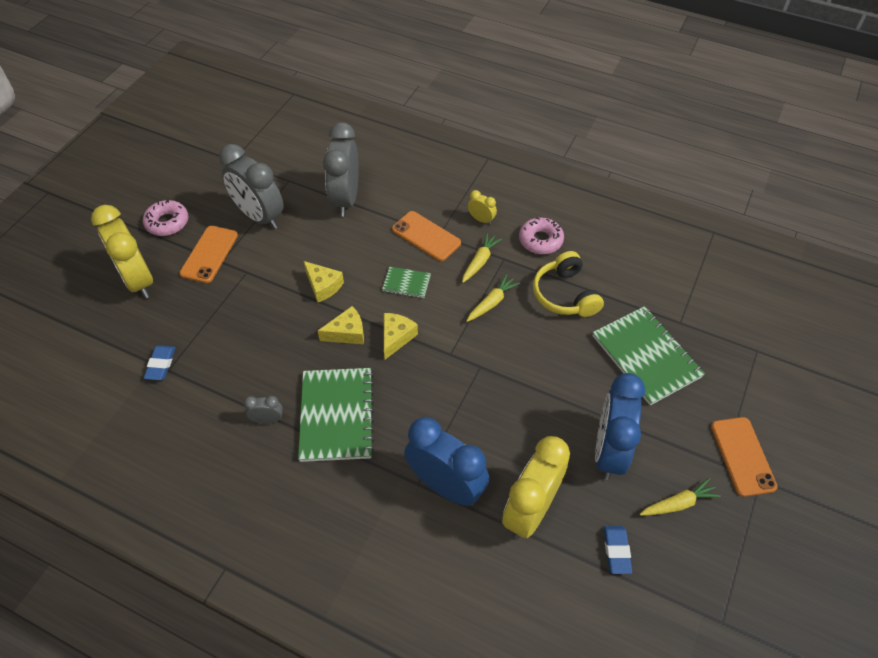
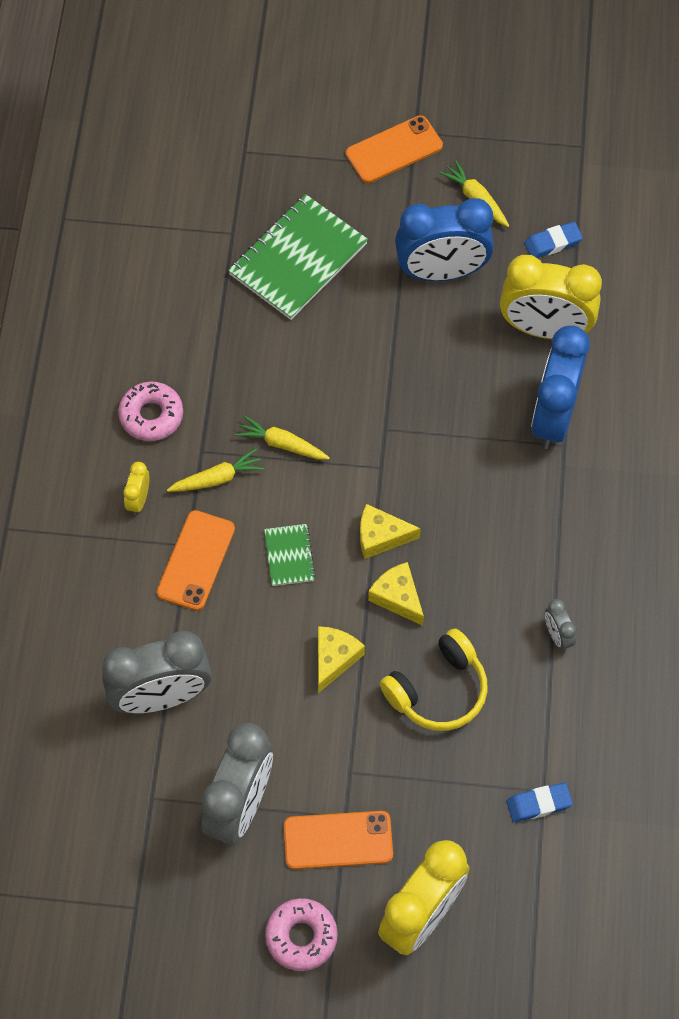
camera: 110 degrees left, 10 degrees up
green notebook [298,368,374,462] -> none
yellow carrot [462,233,502,283] -> yellow carrot turned 150 degrees clockwise [167,449,264,492]
yellow headphones [533,251,604,317] -> yellow headphones moved to [380,628,488,731]

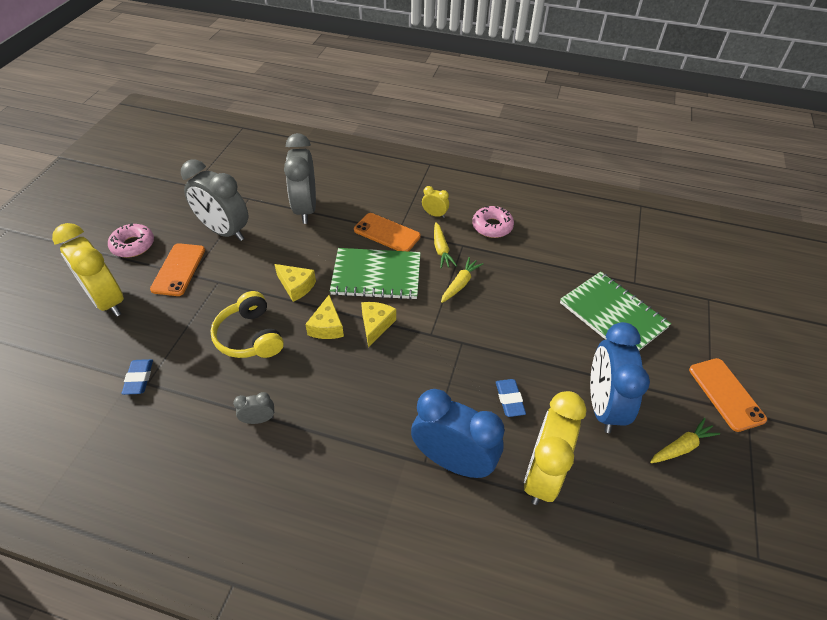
camera: 100 degrees right, 15 degrees down
green notebook [264,524,316,586] -> green notebook [330,248,421,300], size x2.06
yellow cheese [368,562,424,626] -> yellow cheese turned 120 degrees clockwise [305,295,344,339]
blue eraser [524,222,583,258] -> blue eraser moved to [496,379,526,417]

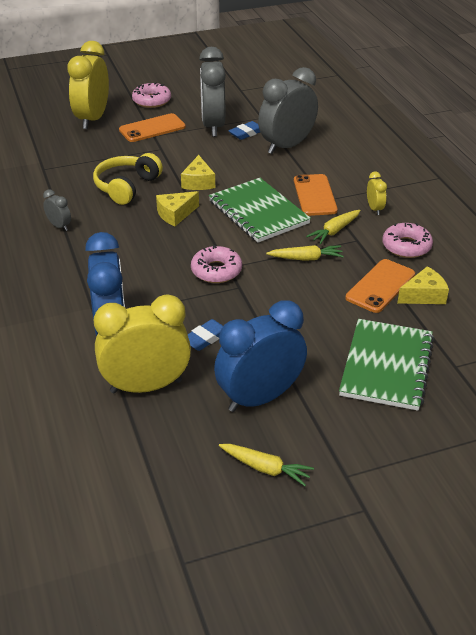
camera: 55 degrees right, 10 degrees down
blue eraser [122,359,153,395] -> blue eraser moved to [228,121,260,140]
yellow cheese [361,302,396,347] -> yellow cheese moved to [397,266,449,304]
orange phone [689,358,767,432] -> orange phone moved to [345,259,415,313]
none -> pink donut [191,245,242,283]

